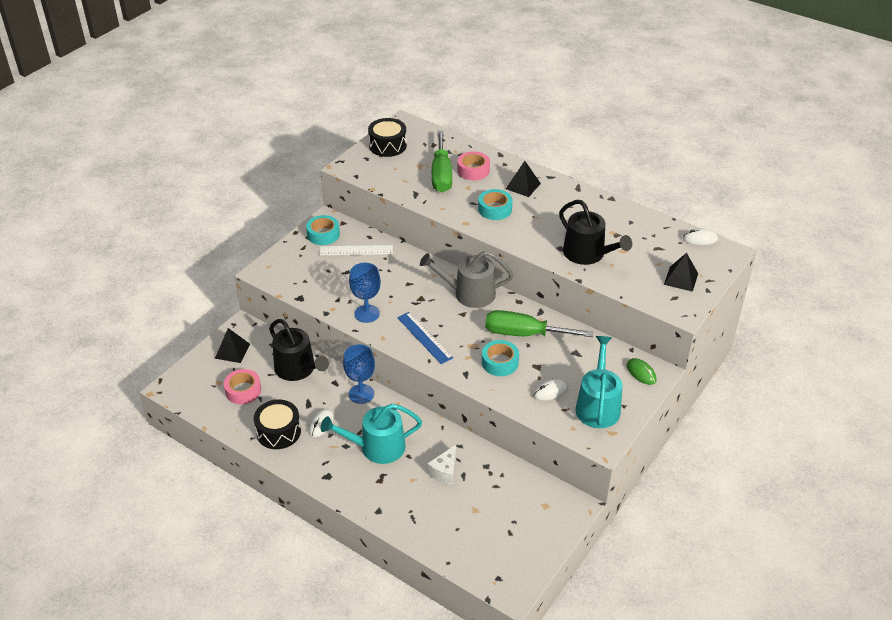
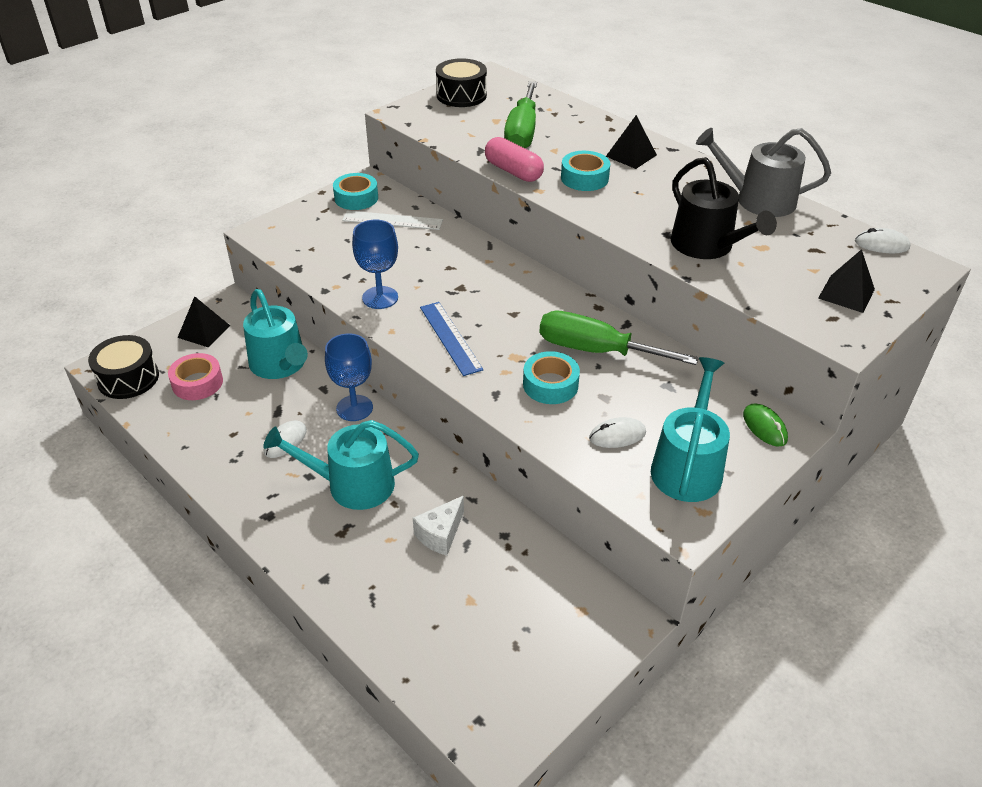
camera: 10 degrees right, 0 degrees up
black drum [254,399,301,449] -> black drum moved to [88,335,159,399]
black watering can [269,319,329,381] -> turquoise watering can [243,289,308,379]
grey watering can [420,251,513,308] -> grey watering can moved to [696,128,831,217]
pink tape [457,151,490,180] -> none
none -> pink capsule [485,137,544,182]

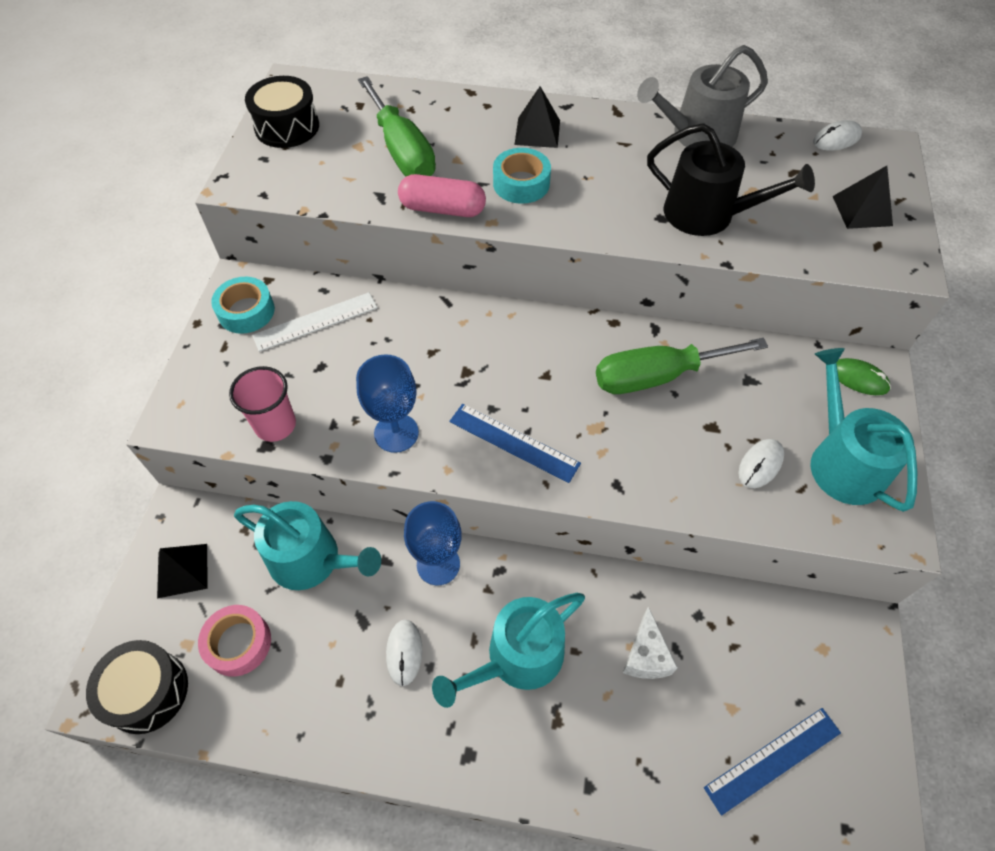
camera: 35 degrees left, 15 degrees up
turquoise tape [523,351,580,404] -> none
none -> pink cup [229,366,296,442]
none -> blue ruler [704,708,841,816]

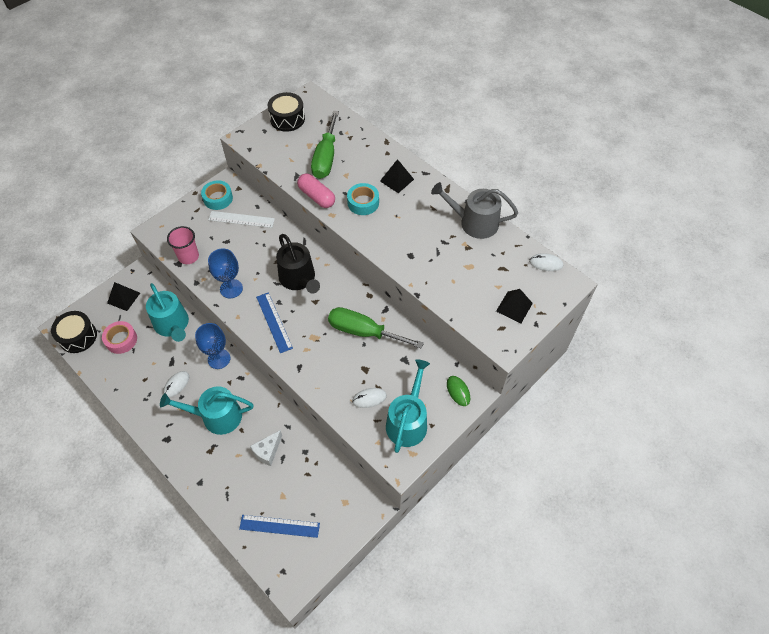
camera: 35 degrees right, 0 degrees up
black watering can [647,123,815,236] -> black watering can moved to [276,234,320,294]

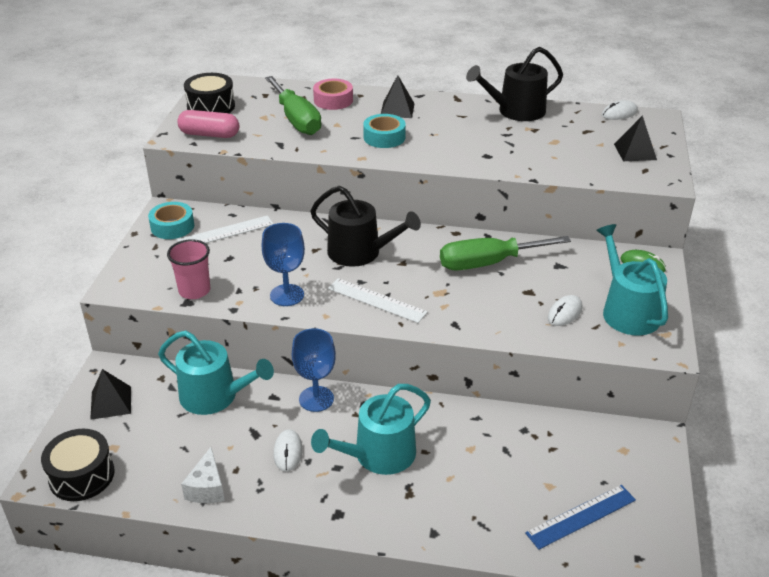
camera: 35 degrees left, 20 degrees down
pink tape [102,321,137,354] -> pink tape moved to [313,79,353,110]
white cheese [250,430,282,466] -> white cheese moved to [181,447,225,503]
blue ruler [256,292,293,353] -> white ruler [328,278,428,323]
pink capsule [297,174,335,208] -> pink capsule moved to [177,110,239,138]
grey watering can [431,182,518,239] -> black watering can [466,47,563,121]

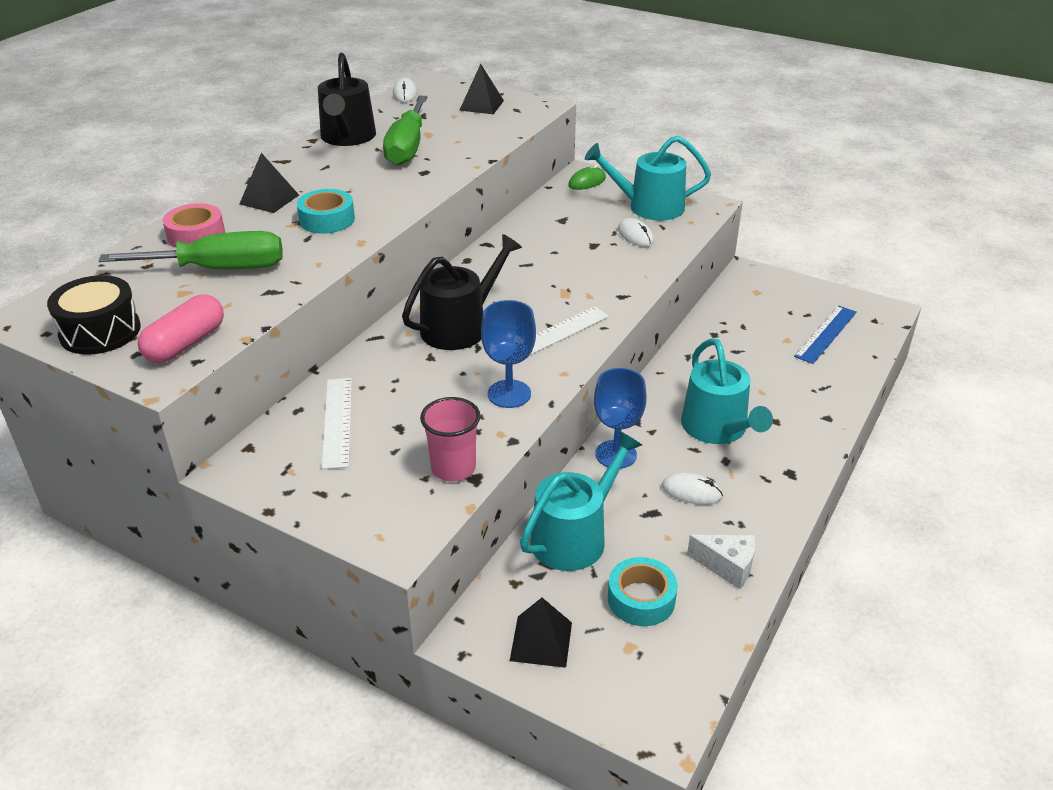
camera: 70 degrees left, 0 degrees up
black drum [41,429,115,501] -> none
turquoise tape [148,202,194,239] -> turquoise tape moved to [608,557,678,626]
green screwdriver [440,236,571,270] -> green screwdriver moved to [383,96,427,166]
blue ruler [525,485,636,550] -> blue ruler turned 45 degrees clockwise [794,305,857,364]

